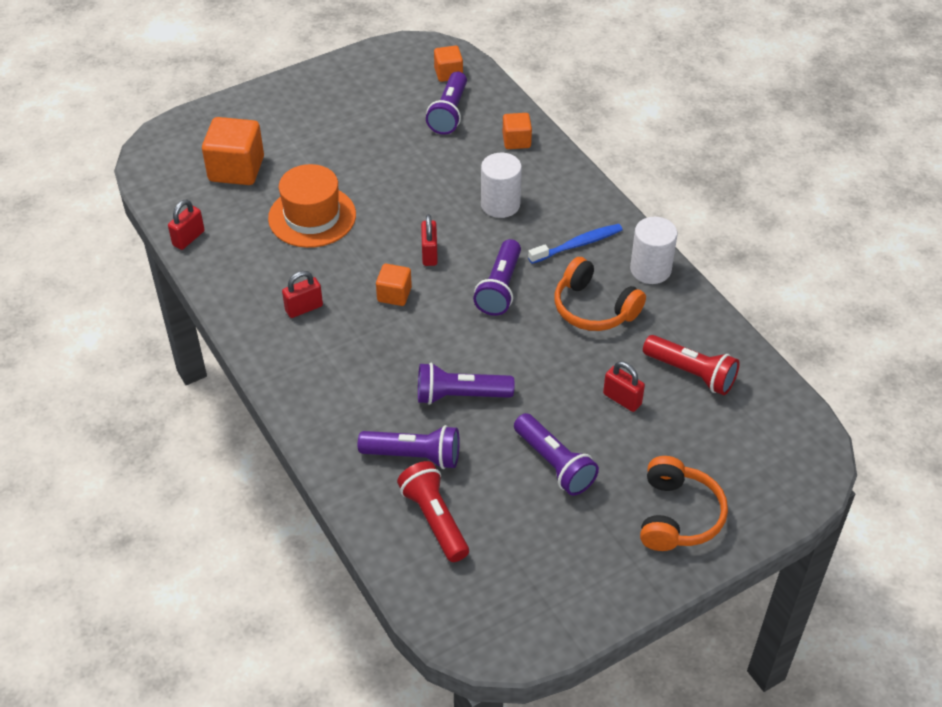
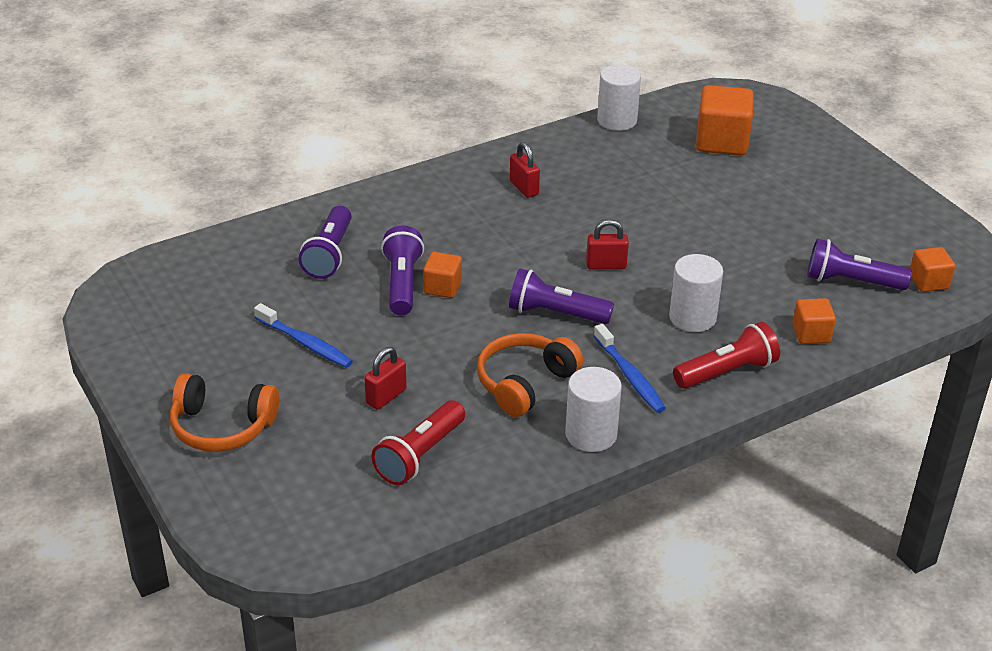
camera: 90 degrees right, 10 degrees down
red padlock [168,200,205,250] -> white cylinder [597,65,641,131]
orange hat [268,164,356,248] -> none
orange cube [376,264,412,306] -> orange cube moved to [423,252,462,298]
red flashlight [397,461,469,562] -> red flashlight moved to [673,322,780,389]
purple flashlight [514,413,599,496] -> blue toothbrush [254,303,353,368]

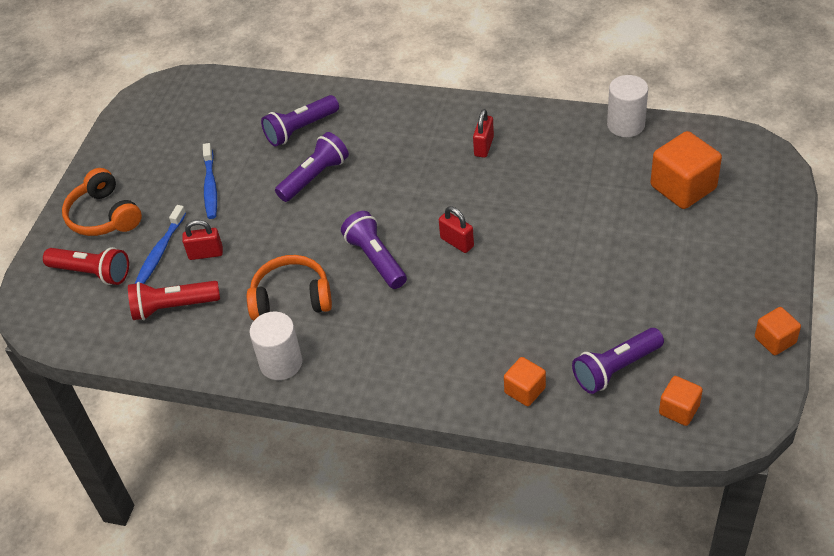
camera: 50 degrees right, 10 degrees up
orange cube [423,252,462,298] -> orange cube moved to [755,307,801,355]
blue toothbrush [594,324,666,413] -> blue toothbrush moved to [135,205,186,284]
white cylinder [669,254,723,332] -> none
red flashlight [673,322,780,389] -> red flashlight moved to [43,247,129,285]
purple flashlight [807,239,912,290] -> purple flashlight turned 90 degrees counterclockwise [572,328,664,394]

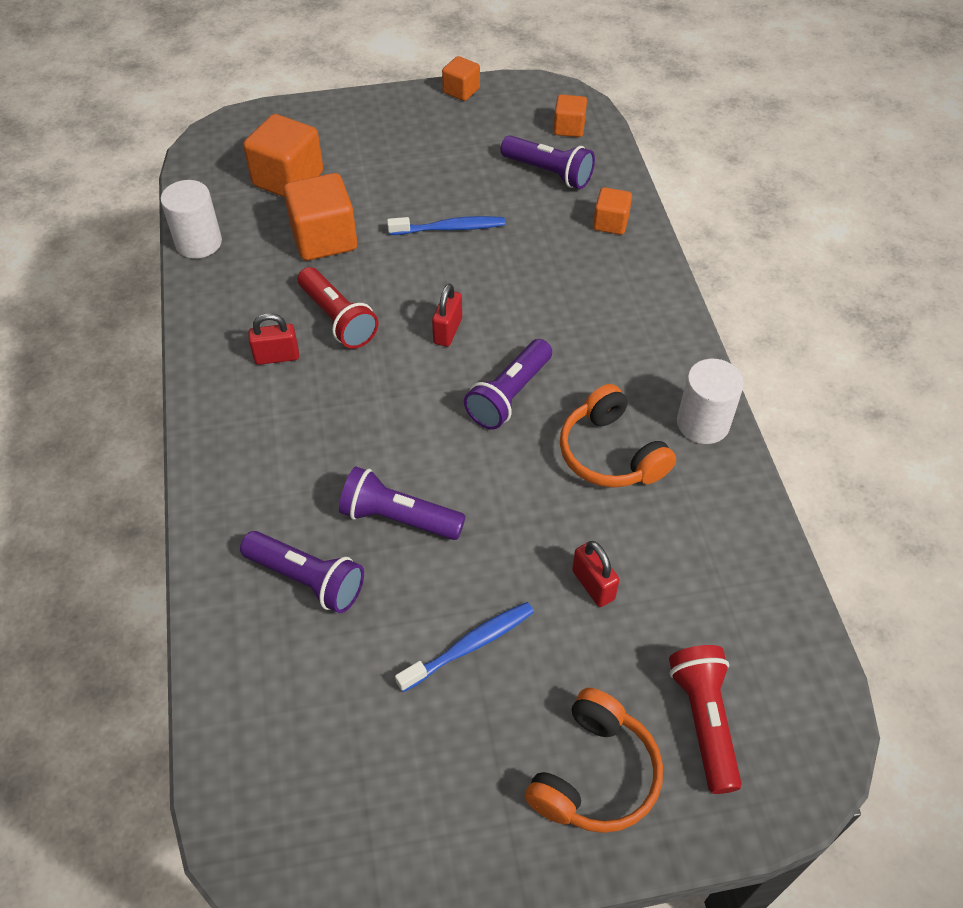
camera: 120 degrees left, 5 degrees up
red flashlight [128,281,220,320] -> red flashlight moved to [298,267,378,349]
blue toothbrush [135,205,186,284] -> blue toothbrush moved to [387,216,505,235]
none -> orange cube [284,173,357,261]

